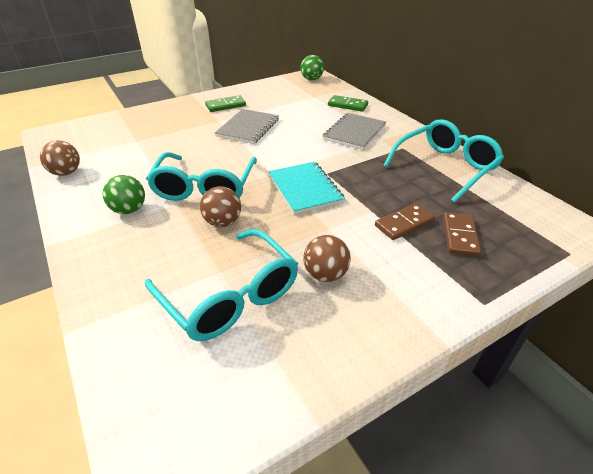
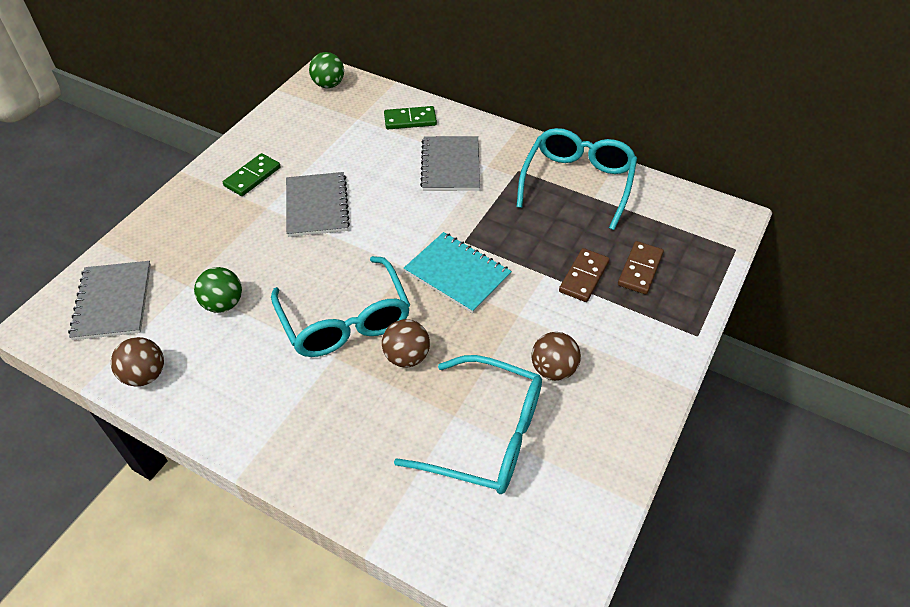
camera: 30 degrees left, 10 degrees up
green ball [103,175,145,214] -> green ball moved to [194,267,242,313]
brown domino [443,212,481,257] -> brown domino turned 45 degrees clockwise [618,241,664,294]
none -> grey notebook [68,261,151,340]

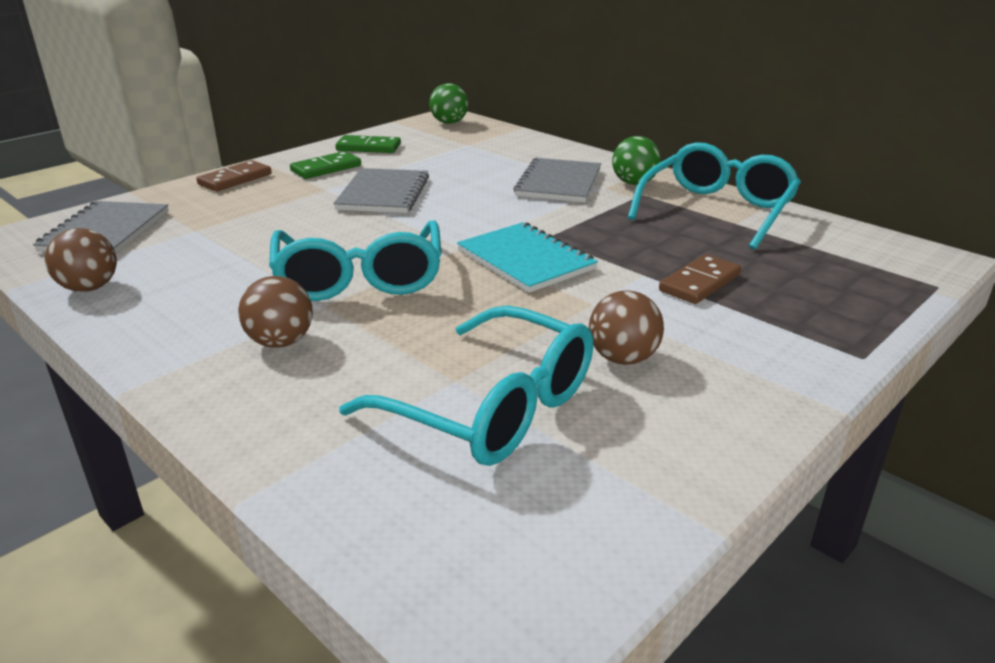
camera: 15 degrees right, 20 degrees down
green ball [194,267,242,313] -> green ball moved to [612,136,661,185]
brown ball [382,319,430,368] -> brown ball moved to [238,276,313,348]
green domino [384,106,437,129] -> green domino moved to [335,135,401,153]
brown domino [618,241,664,294] -> brown domino moved to [196,160,271,192]

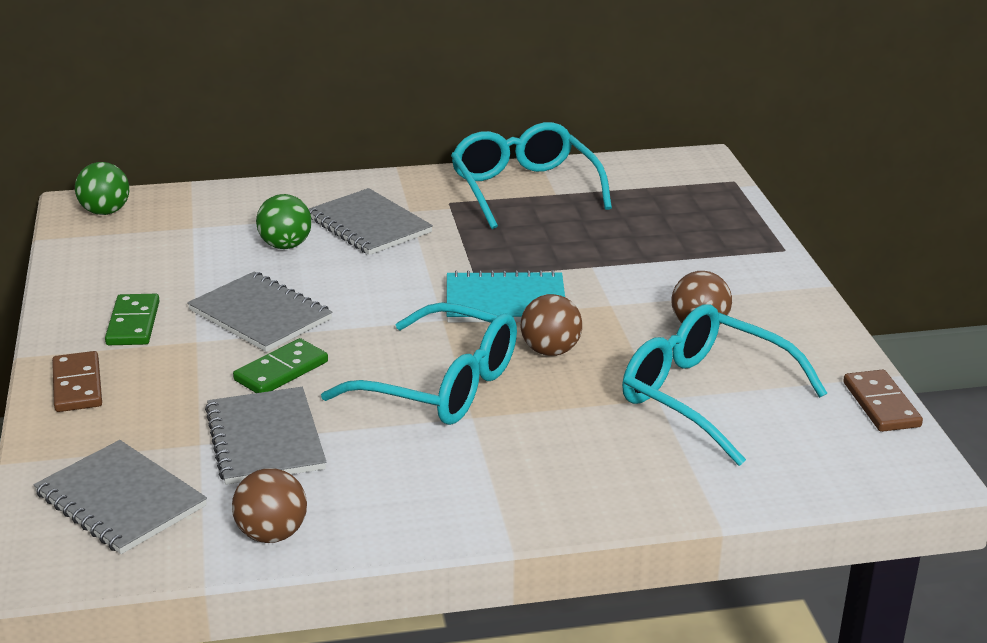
camera: 55 degrees left, 0 degrees up
brown ball [238,276,313,348] -> brown ball moved to [521,294,582,356]
green domino [335,135,401,153] -> green domino moved to [233,338,328,393]
turquoise glasses [339,306,593,466] -> turquoise glasses turned 120 degrees counterclockwise [622,304,827,466]
green ball [612,136,661,185] -> green ball moved to [256,194,312,249]
brown domino [659,254,741,304] -> brown domino moved to [843,370,923,432]
none -> grey notebook [205,387,326,485]

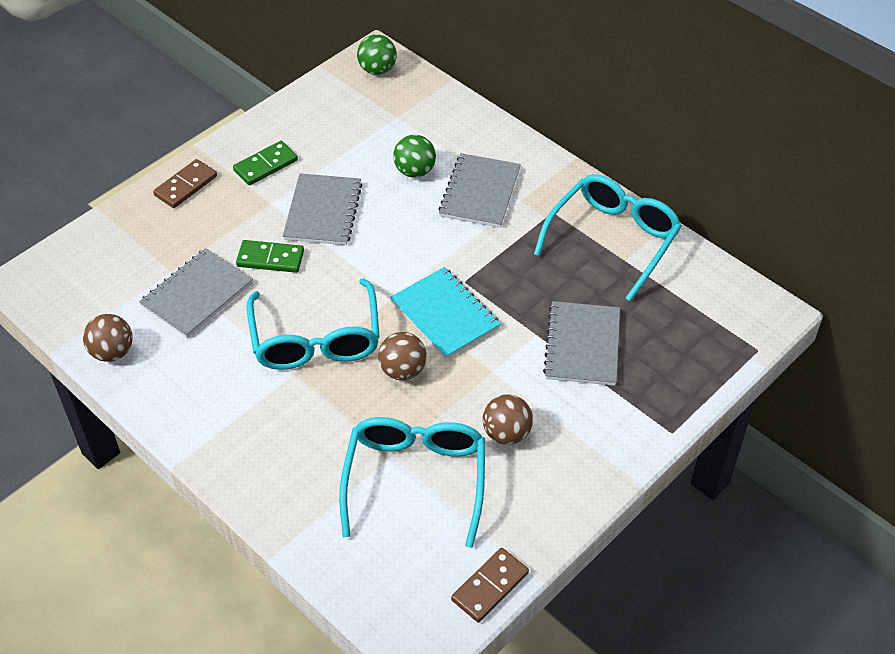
camera: 55 degrees right, 20 degrees up
grey notebook [33,440,207,554] -> grey notebook moved to [543,301,620,386]

